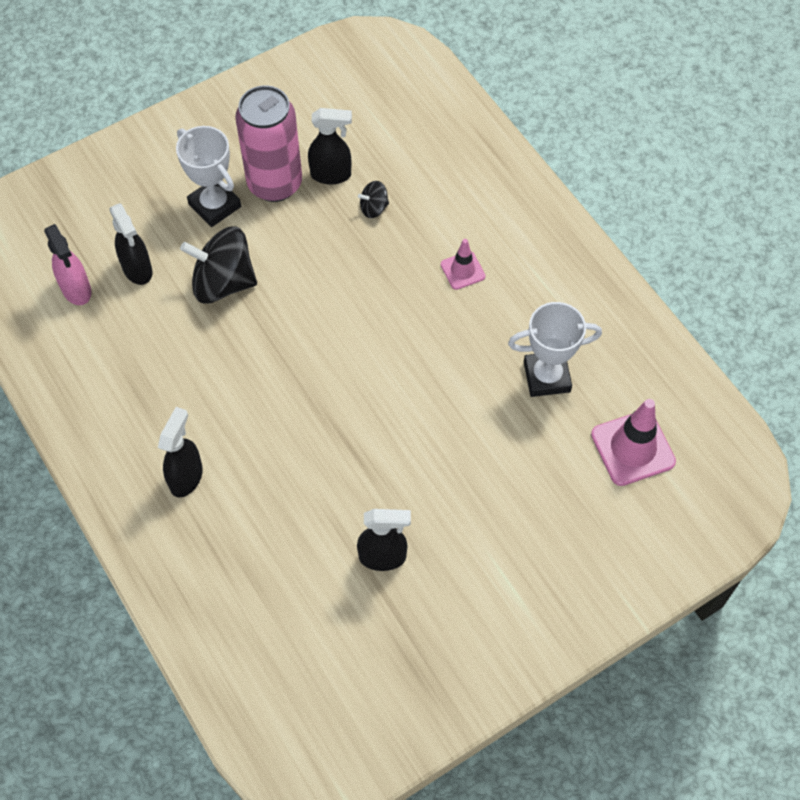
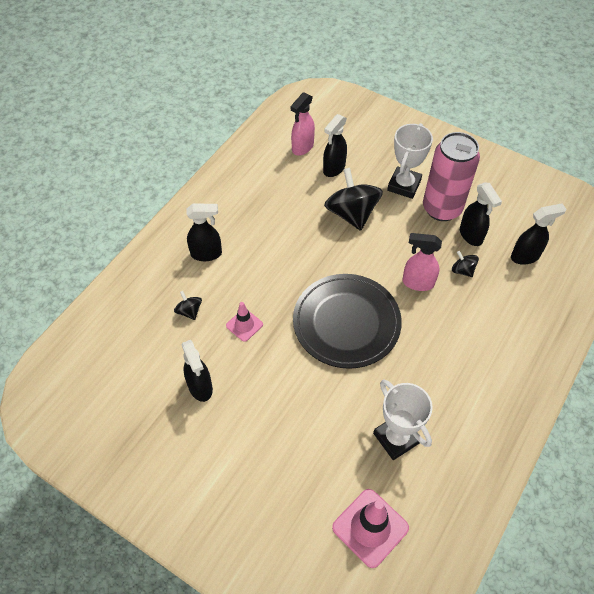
camera: 65 degrees right, 5 degrees down
pink traffic cone [441,239,485,290] -> pink traffic cone moved to [226,302,263,342]
none -> black spinning top [174,291,202,320]
none -> black plate [293,274,402,369]
none -> pink spray bottle [403,233,442,291]
none -> black spray bottle [511,203,566,265]

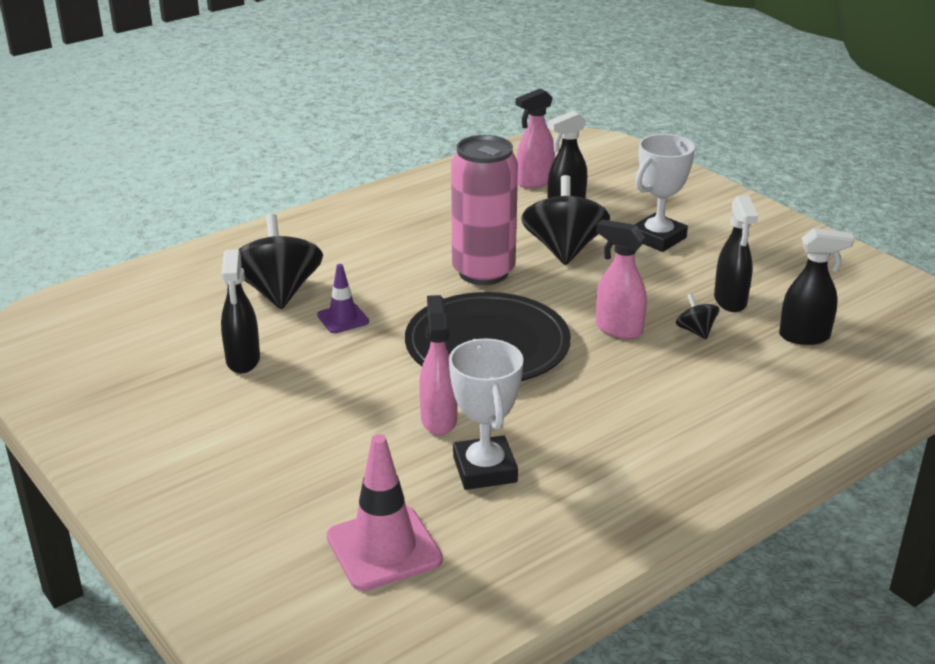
camera: 20 degrees right, 25 degrees down
black spinning top [174,291,202,320] -> black spinning top [239,214,323,309], size x2.14
black spray bottle [186,204,222,261] -> none
pink traffic cone [226,302,263,342] -> purple traffic cone [317,264,369,333]
pink can [423,132,480,221] -> pink can moved to [451,135,518,285]
none -> pink spray bottle [419,295,458,435]

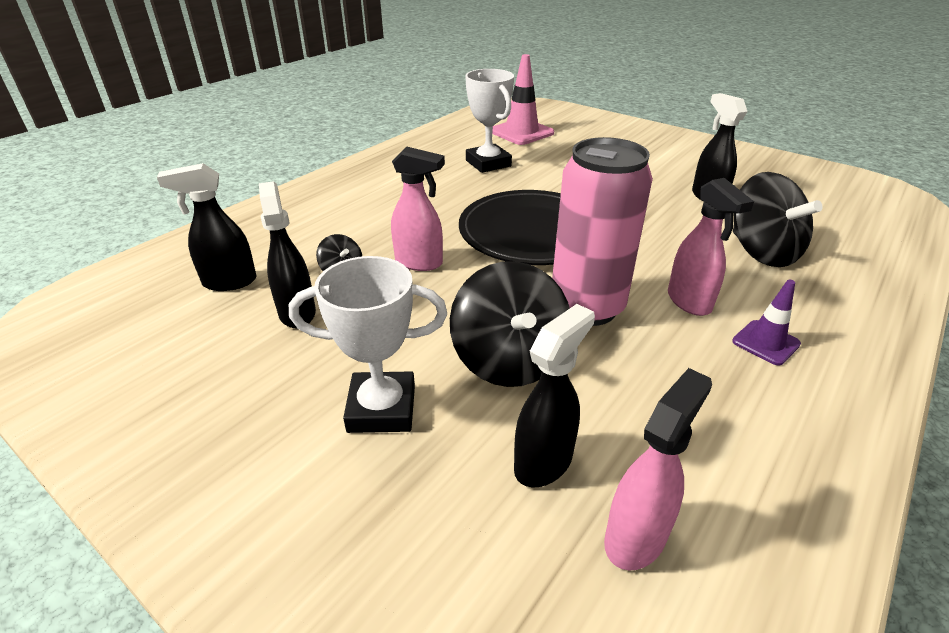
camera: 165 degrees right, 5 degrees up
purple traffic cone [317,264,369,333] -> purple traffic cone moved to [732,280,801,366]
pink spray bottle [419,295,458,435] -> pink spray bottle moved to [668,178,754,316]
white trophy [634,134,695,252] -> white trophy turned 60 degrees clockwise [289,256,447,433]

